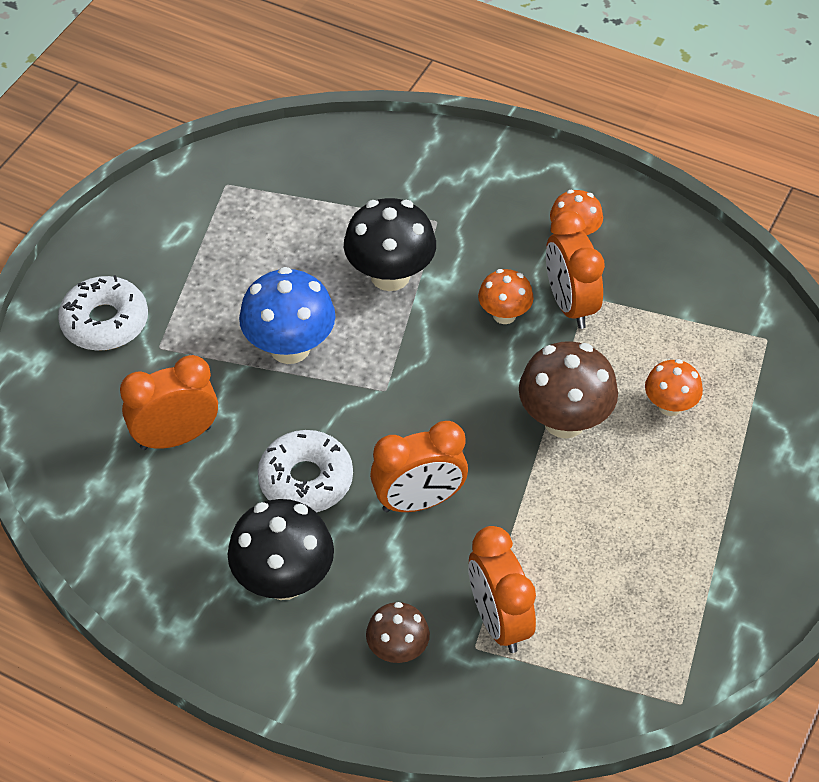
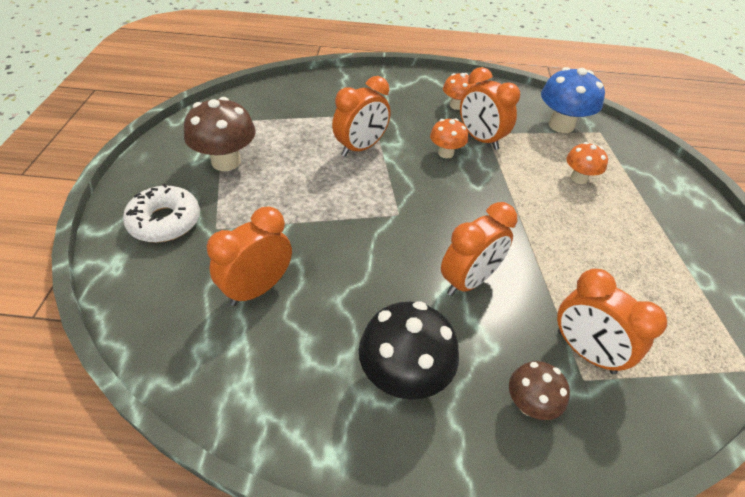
camera: 25 degrees left, 5 degrees down
blue mushroom [239,267,335,364] -> blue mushroom moved to [541,67,605,133]
white donut [258,430,353,512] -> none
black mushroom [344,198,436,291] -> orange clock [332,76,390,157]
brown mushroom [519,341,618,439] -> brown mushroom moved to [184,97,256,171]

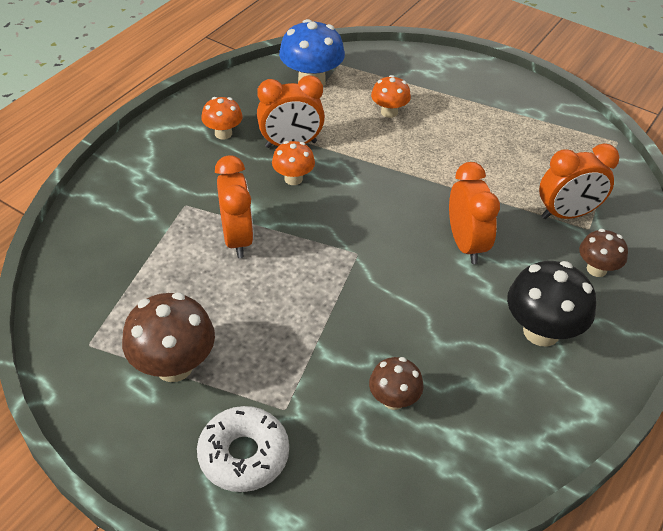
camera: 60 degrees left, 0 degrees up
orange clock [207,207,292,306] -> brown mushroom [369,357,424,410]

